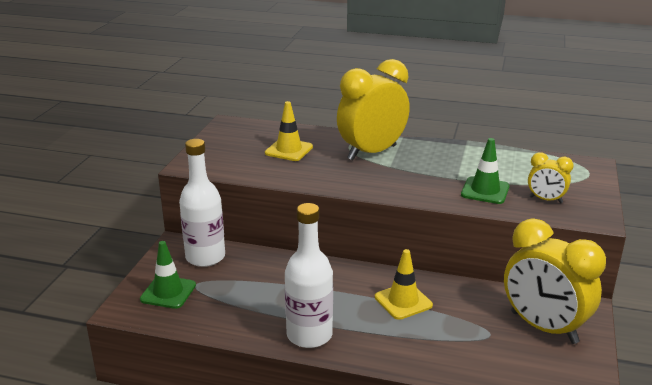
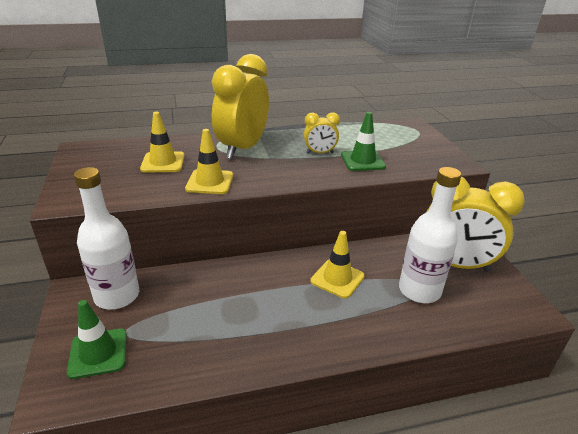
camera: 30 degrees left, 5 degrees up
white bottle [285,203,333,348] -> white bottle moved to [399,167,462,303]
yellow clock [528,152,573,203] -> yellow clock moved to [304,112,340,154]
none -> yellow traffic cone [185,129,233,194]

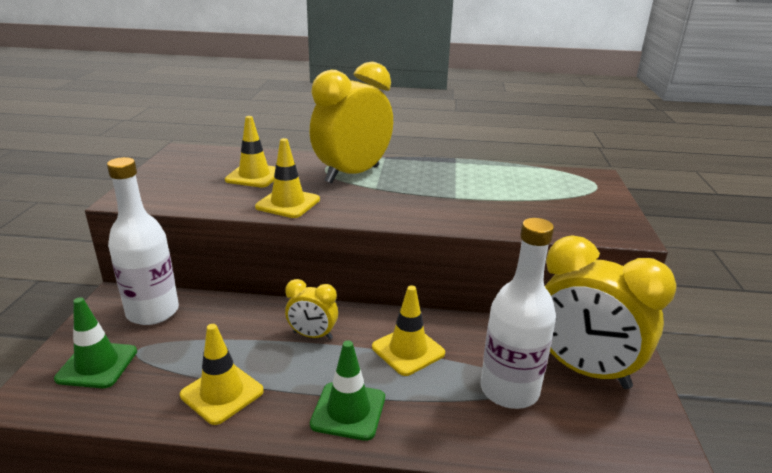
camera: 20 degrees right, 5 degrees down
yellow clock [304,112,340,154] -> yellow clock moved to [285,279,338,340]
green traffic cone [341,112,386,171] -> green traffic cone moved to [310,340,385,441]
none -> yellow traffic cone [180,324,264,425]

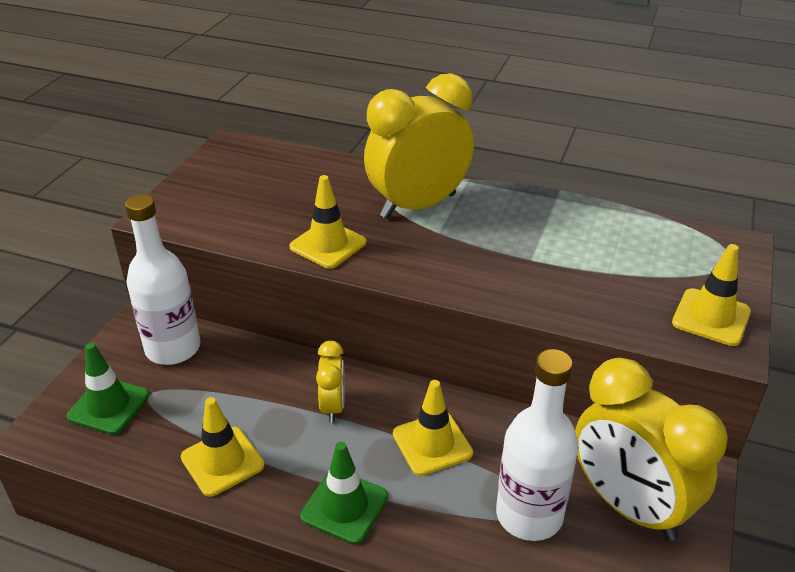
camera: 15 degrees right, 10 degrees up
yellow traffic cone [225,116,276,188] -> yellow traffic cone moved to [672,244,751,346]
yellow clock [285,279,338,340] -> yellow clock turned 120 degrees counterclockwise [316,341,345,423]

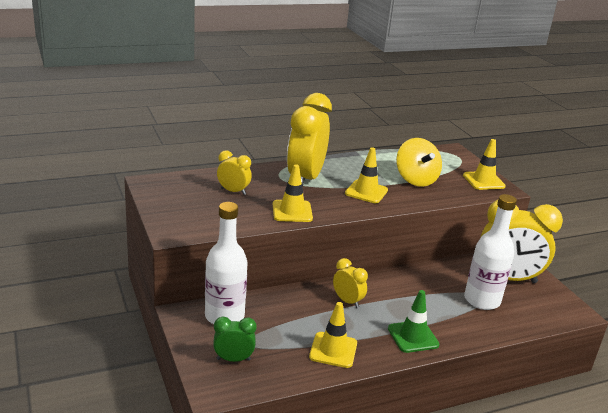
camera: 45 degrees left, 10 degrees down
green traffic cone [67,343,149,435] -> green clock [213,317,257,362]
yellow traffic cone [393,380,473,476] -> yellow traffic cone moved to [345,148,388,203]
none -> yellow clock [217,150,252,195]
none -> yellow spinning top [396,138,442,187]

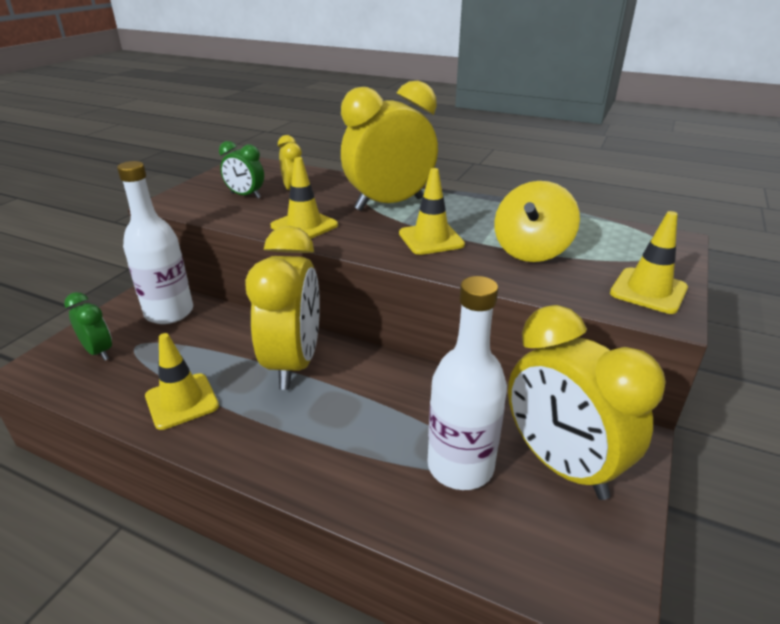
camera: 50 degrees right, 5 degrees up
yellow clock [333,258,368,308] -> yellow clock [245,226,320,390], size x2.08
green traffic cone [388,290,439,353] -> none
none -> green clock [219,141,264,198]

